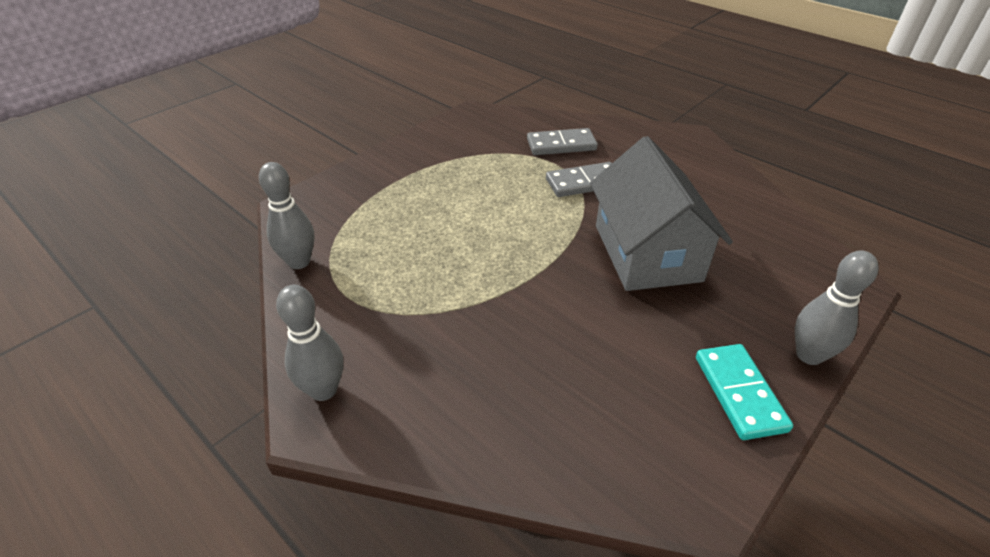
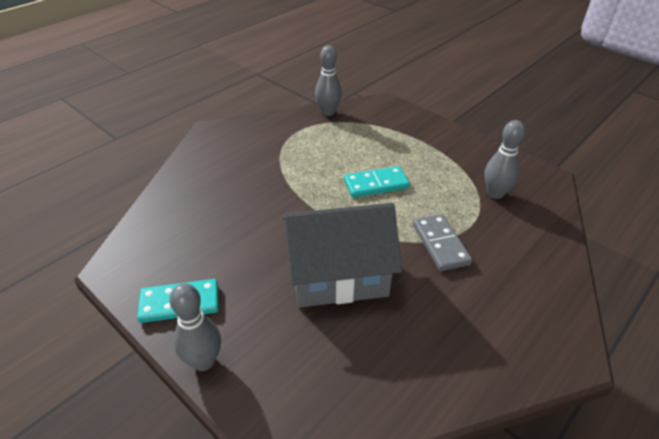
camera: 90 degrees right, 0 degrees up
grey bowling pin [276,285,344,401] -> grey bowling pin moved to [484,120,525,199]
grey domino [527,128,598,155] -> none
none -> turquoise domino [344,166,410,198]

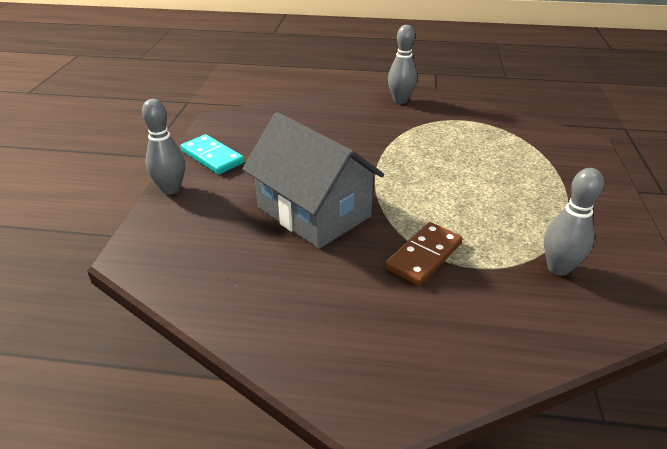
camera: 55 degrees right, 5 degrees down
grey bowling pin [315,45,342,116] -> grey bowling pin moved to [388,25,417,104]
turquoise domino [344,166,410,198] -> none
grey domino [413,214,472,271] -> brown domino [385,222,463,286]

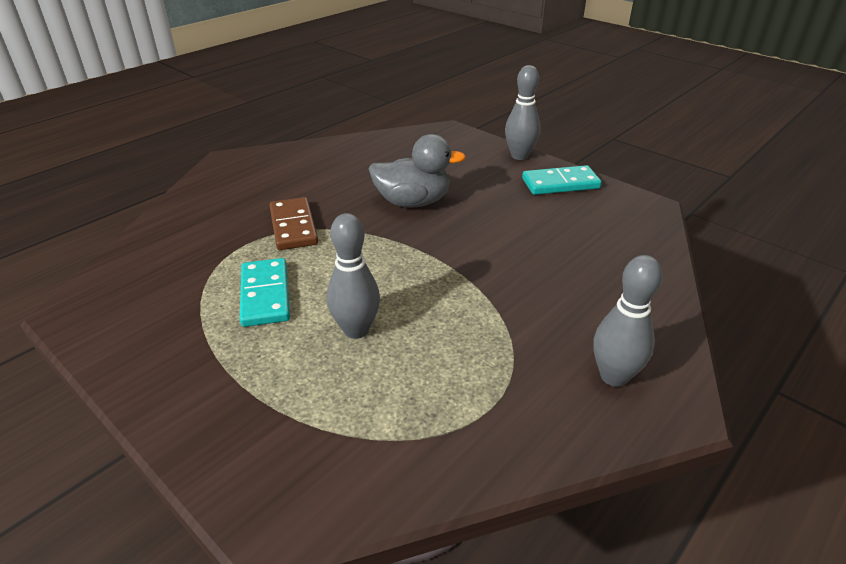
camera: 125 degrees right, 0 degrees up
grey house [242,112,384,249] -> grey duck [369,134,466,207]
grey bowling pin [544,168,604,276] -> grey bowling pin moved to [327,213,380,339]
none -> turquoise domino [240,258,290,327]

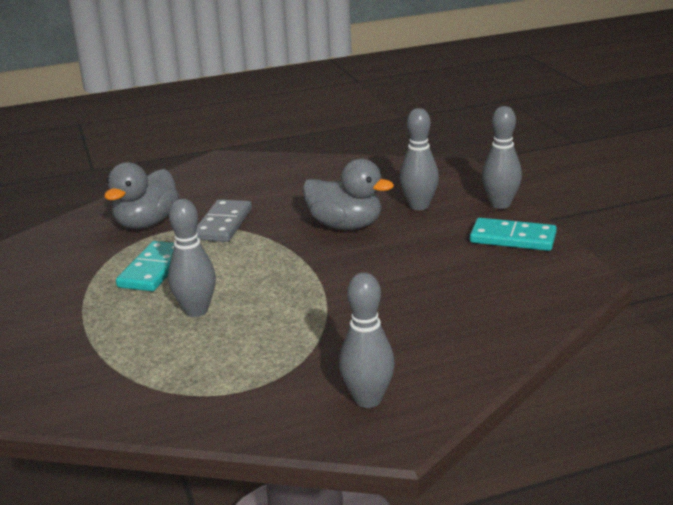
camera: 30 degrees right, 10 degrees down
brown domino [270,197,318,250] -> grey domino [196,199,252,242]
none -> grey duck [104,162,179,229]
none -> grey bowling pin [399,108,439,210]

